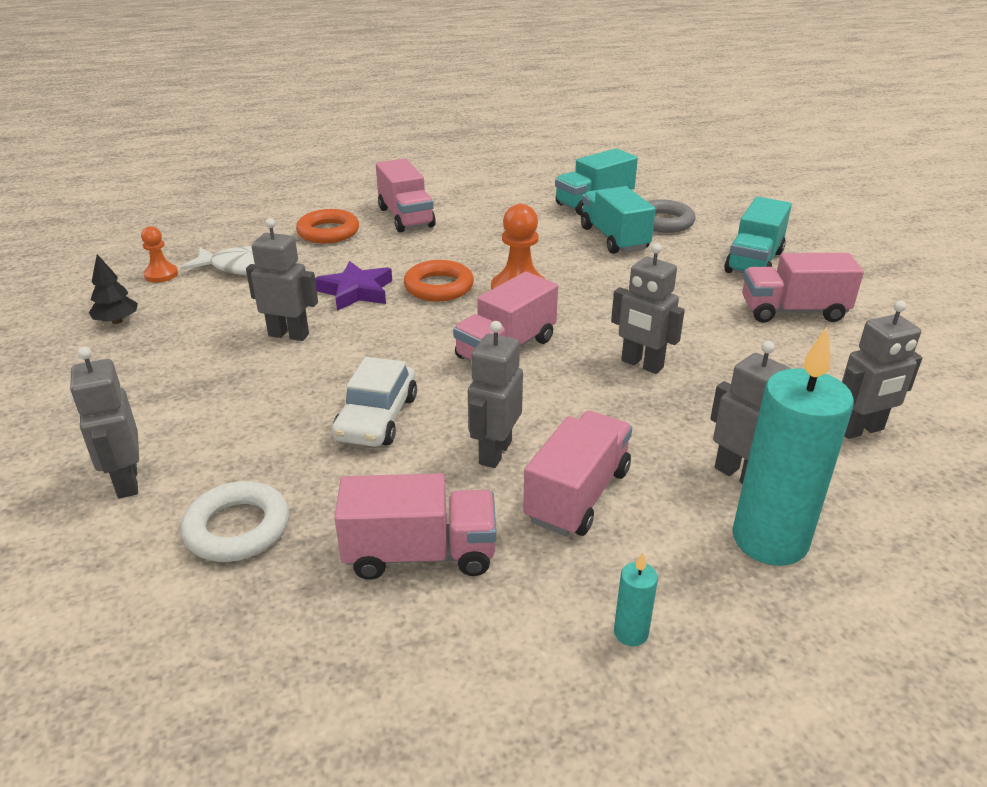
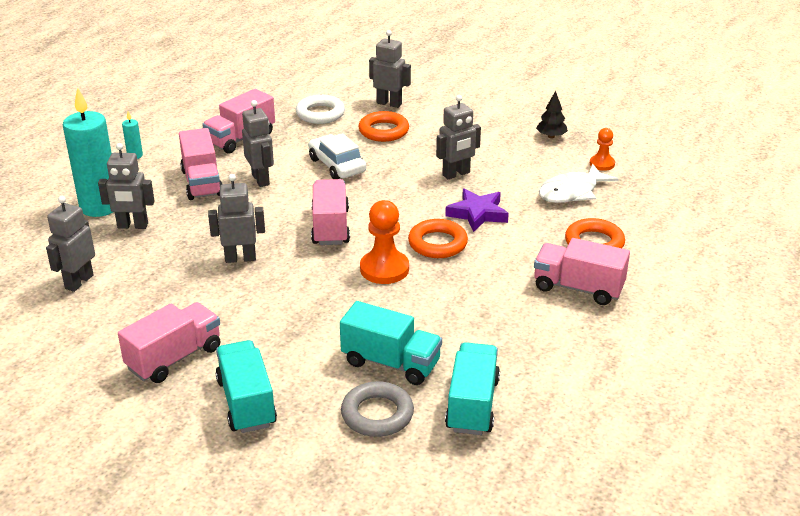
camera: 135 degrees right, 0 degrees up
none -> orange ring [358,111,409,142]

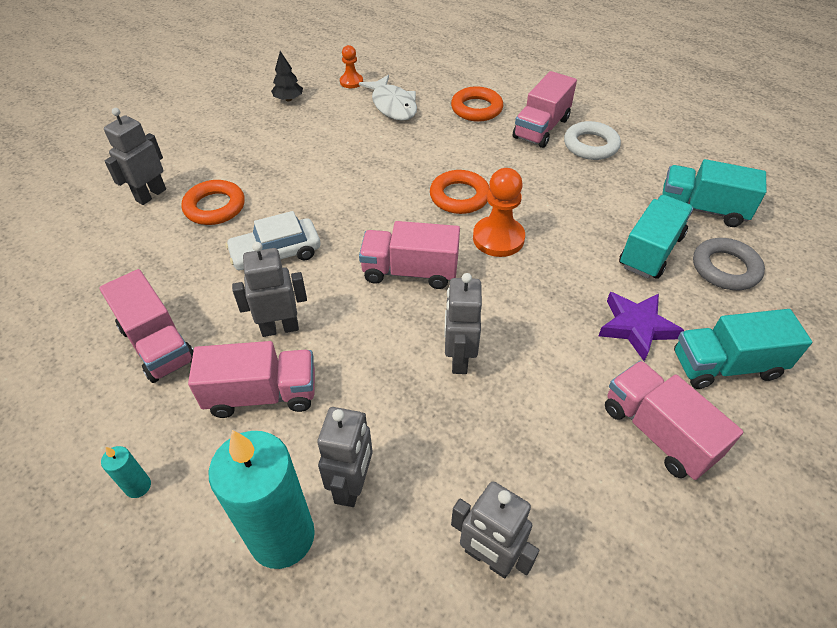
camera: 80 degrees left, 15 degrees up
white ring [296,95,345,124] -> white ring moved to [564,121,621,160]
grey robot [436,95,481,179] -> none
purple star [445,188,509,232] -> purple star moved to [598,292,684,361]

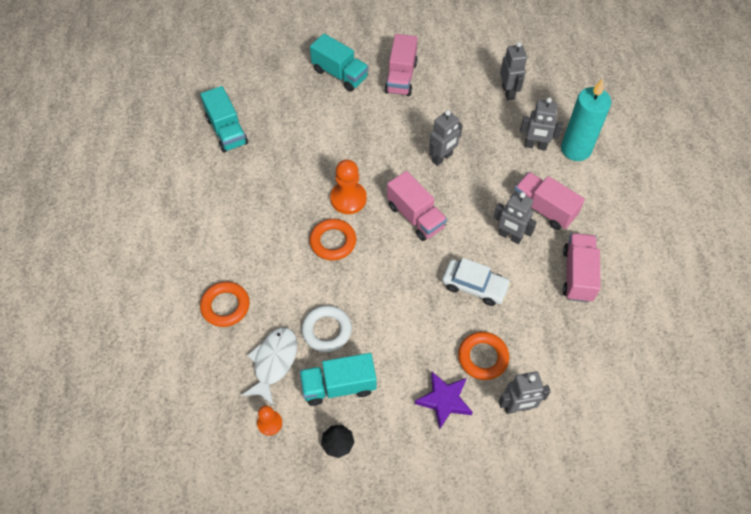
camera: 135 degrees left, 10 degrees up
turquoise candle [101,446,151,498] -> none
grey robot [317,407,373,507] -> grey robot turned 135 degrees counterclockwise [520,97,563,151]
pink truck [513,71,577,148] -> none
white ring [564,121,621,160] -> white ring moved to [302,305,352,352]
purple star [598,292,684,361] -> purple star moved to [415,372,473,429]
turquoise truck [619,195,693,279] -> turquoise truck moved to [300,353,376,406]
grey ring [693,238,765,290] -> none

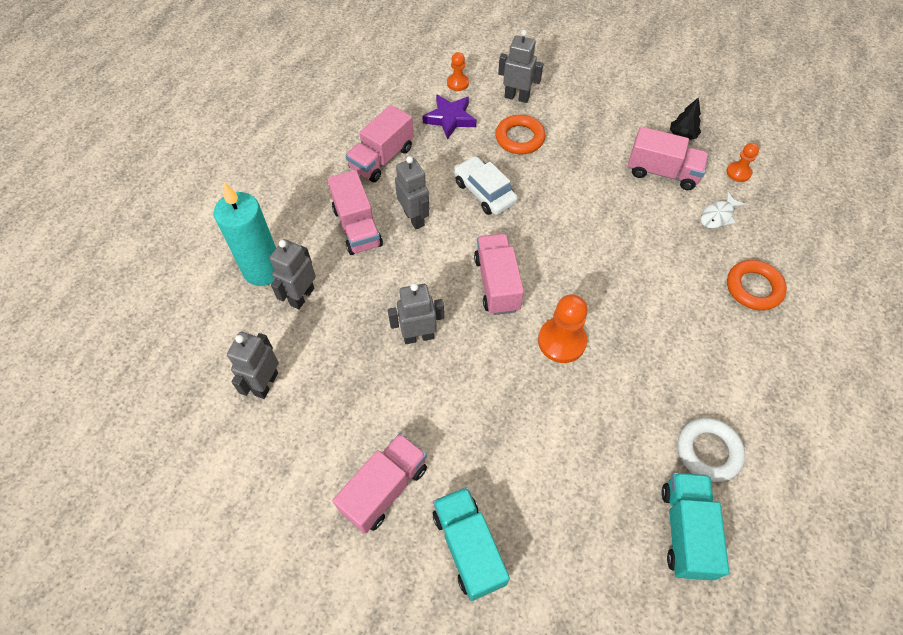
camera: 150 degrees left, 0 degrees up
white fish [241,327,297,406] -> white fish [701,192,746,229], size x0.64
turquoise truck [300,353,376,406] -> pink truck [628,127,709,190]
white ring [302,305,352,352] -> white ring moved to [678,418,745,482]
orange ring [309,219,356,260] -> none
purple star [415,372,473,429] -> purple star moved to [422,94,476,140]
grey robot [520,97,563,151] -> grey robot turned 105 degrees counterclockwise [270,239,316,309]
none -> orange pawn [447,52,469,91]

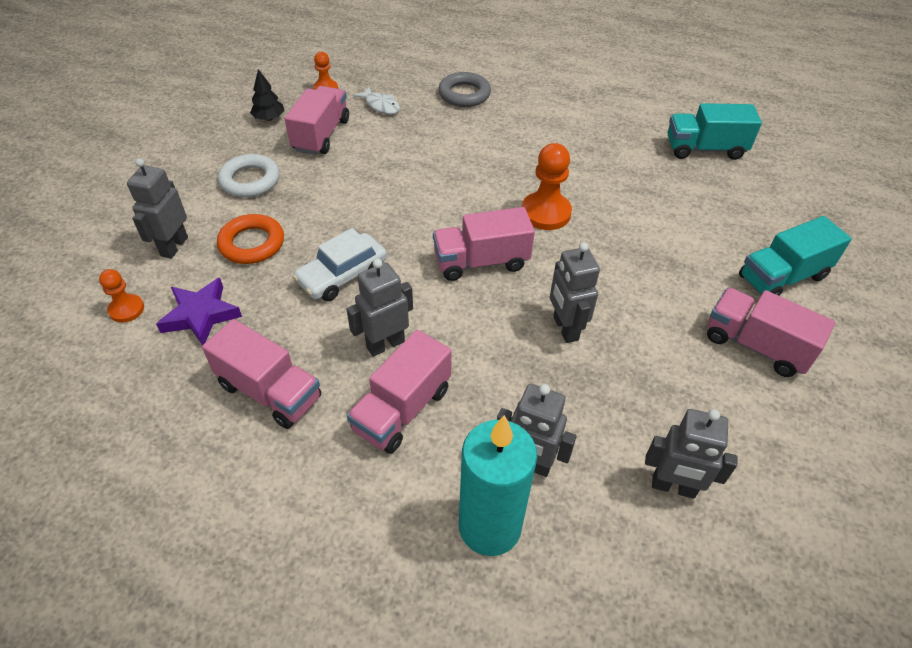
camera: 95 degrees left, 10 degrees down
pink truck [327,170,383,255] -> pink truck turned 150 degrees clockwise [347,330,452,454]
white ring [678,418,745,482] -> white ring moved to [218,154,280,198]
orange ring [727,260,787,310] -> grey ring [438,72,491,107]

